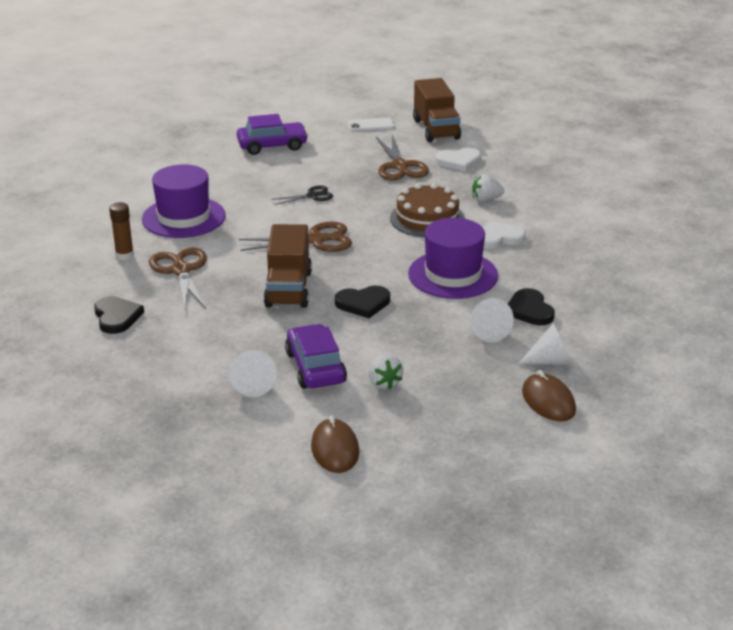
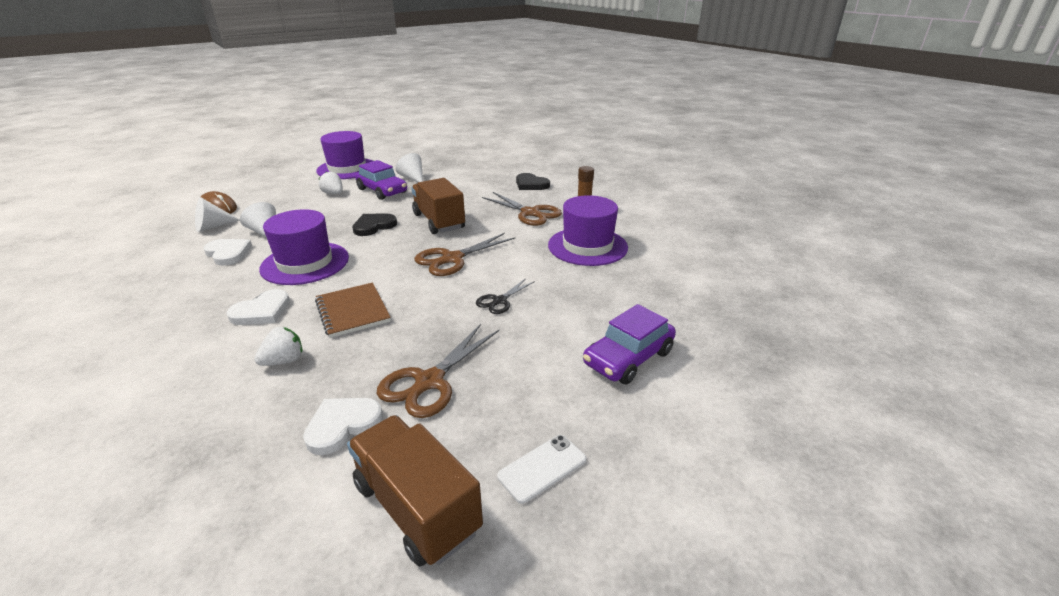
camera: 150 degrees right, 0 degrees up
brown mouse [311,416,359,473] -> purple hat [316,131,373,179]
brown scissors [376,135,429,181] -> brown scissors turned 105 degrees counterclockwise [376,324,499,418]
brown cake [390,183,465,237] -> brown notebook [315,282,391,338]
black heart [508,288,555,325] -> white heart [203,239,252,266]

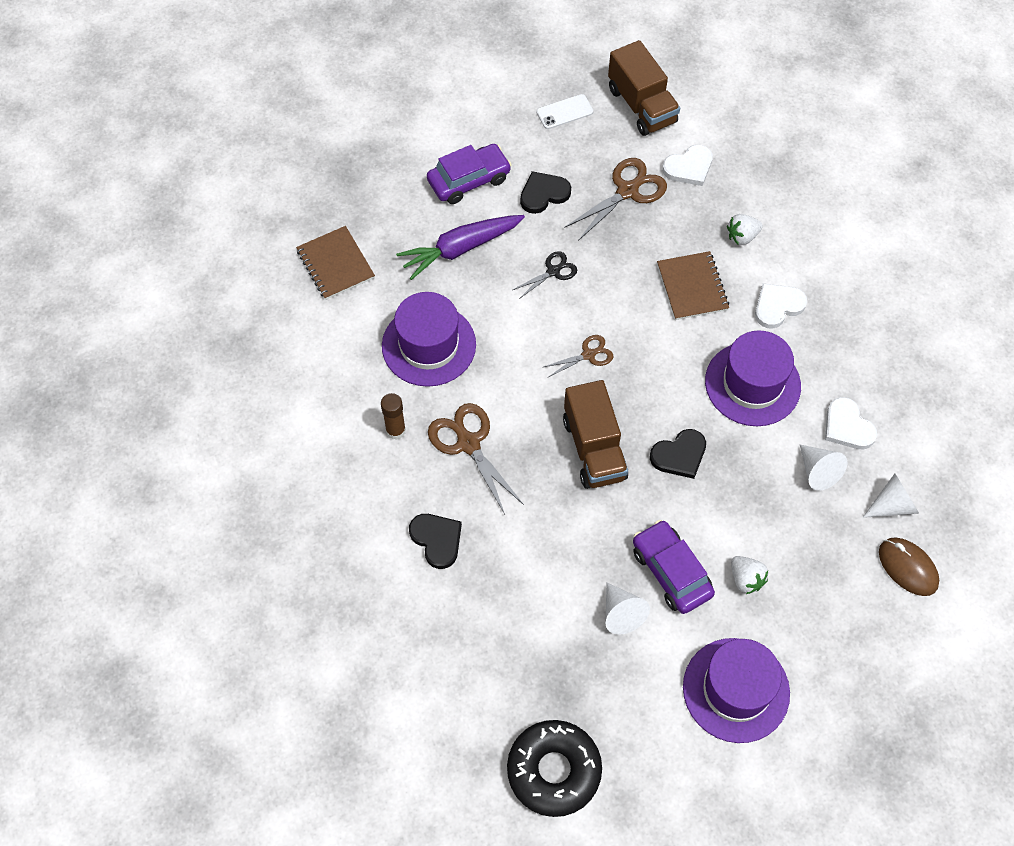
camera: 165 degrees left, 30 degrees up
brown scissors [414,233,515,276] -> brown scissors [544,335,613,377], size x0.58
none -> brown notebook [296,226,375,300]
none -> purple carrot [396,215,525,280]
none -> black donut [507,720,602,817]
none -> black heart [520,171,571,214]

